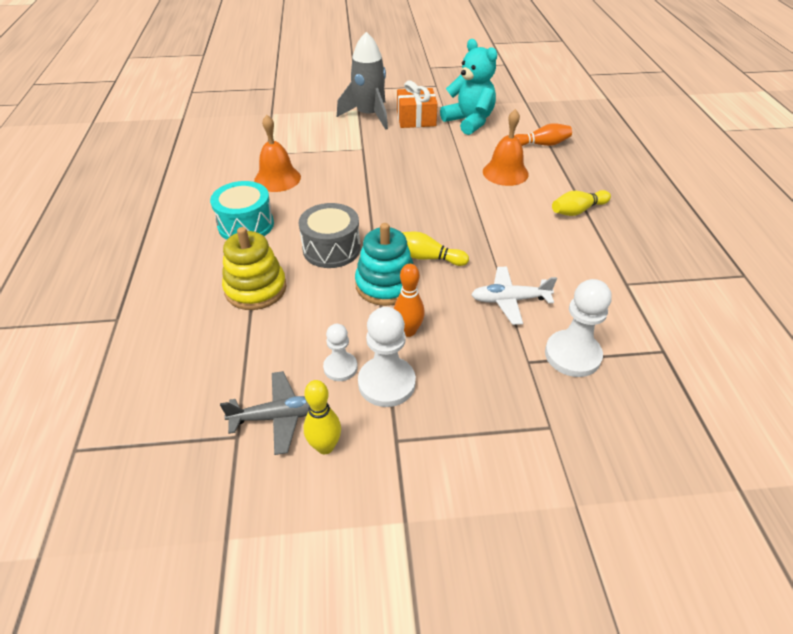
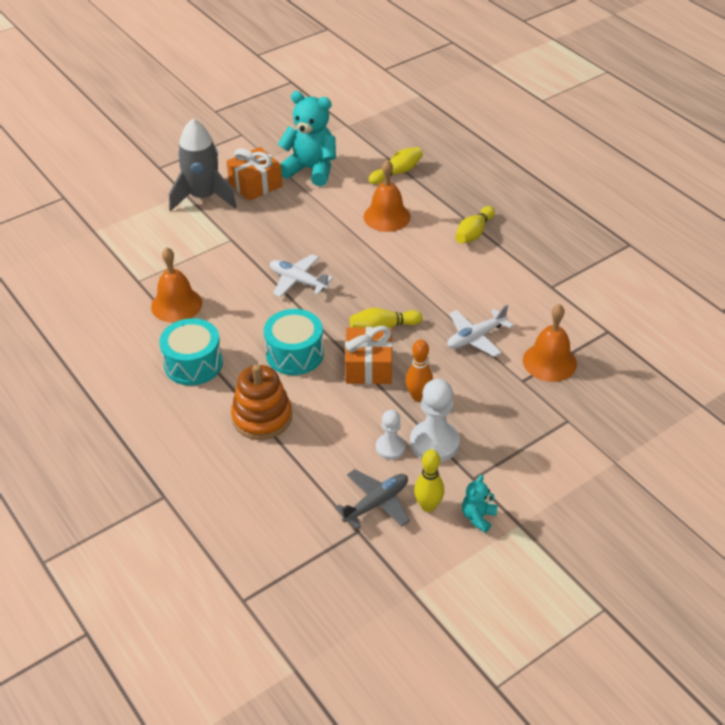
camera: 30 degrees left, 0 degrees up
yellow stacking toy [222,227,287,310] -> orange stacking toy [231,364,292,440]
grey drum [299,203,361,268] -> turquoise drum [264,309,324,375]
turquoise stacking toy [355,223,413,306] -> orange gift [345,326,393,384]
orange bowling pin [514,123,572,146] -> yellow bowling pin [369,147,423,184]
white pawn [545,279,612,377] -> orange bell [523,304,577,382]
none -> white plane [270,254,333,297]
none -> turquoise teddy bear [462,475,498,533]

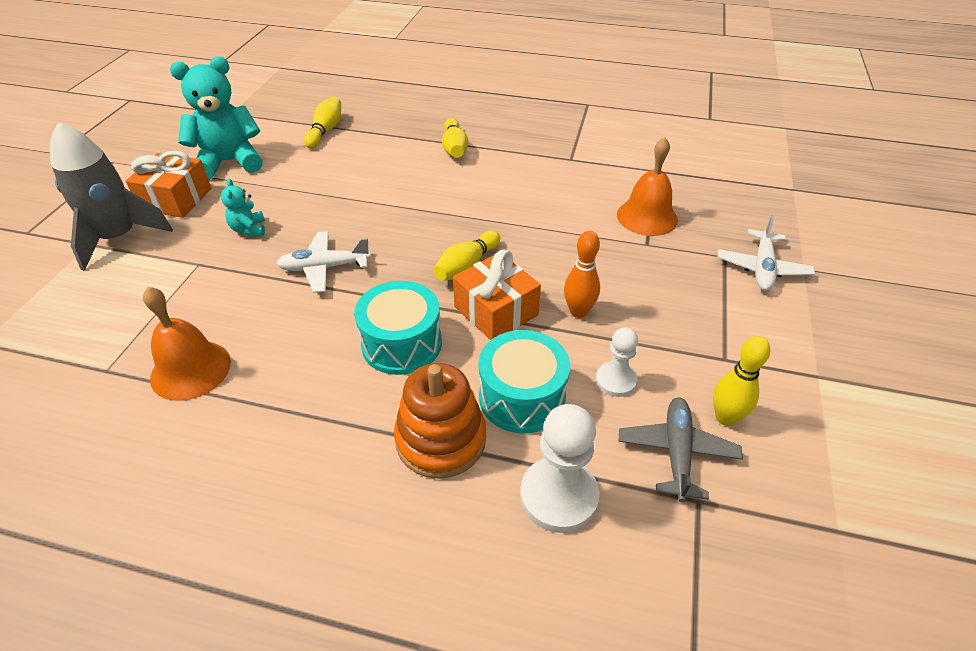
camera: 40 degrees left, 0 degrees up
turquoise drum [159,318,223,386] -> turquoise drum moved to [479,330,570,434]
orange bell [364,160,410,232] -> none
white pawn [410,379,460,462] -> white pawn moved to [520,404,600,533]
white plane [447,305,513,357] -> white plane moved to [718,215,815,291]
turquoise teddy bear [462,475,498,533] -> turquoise teddy bear moved to [221,179,265,236]

